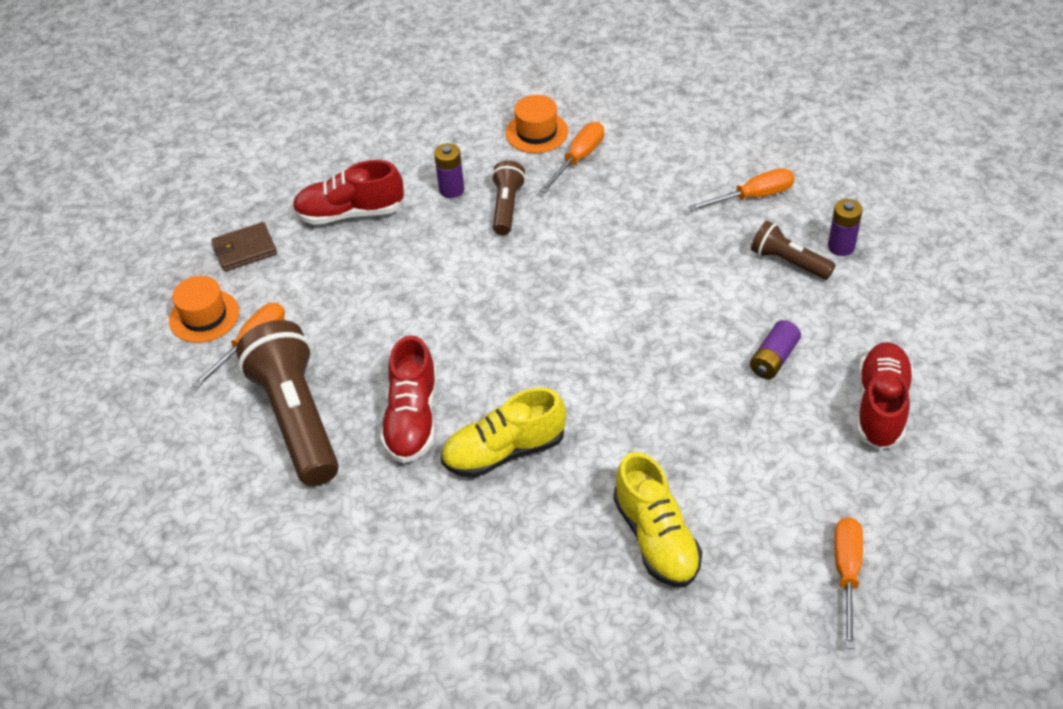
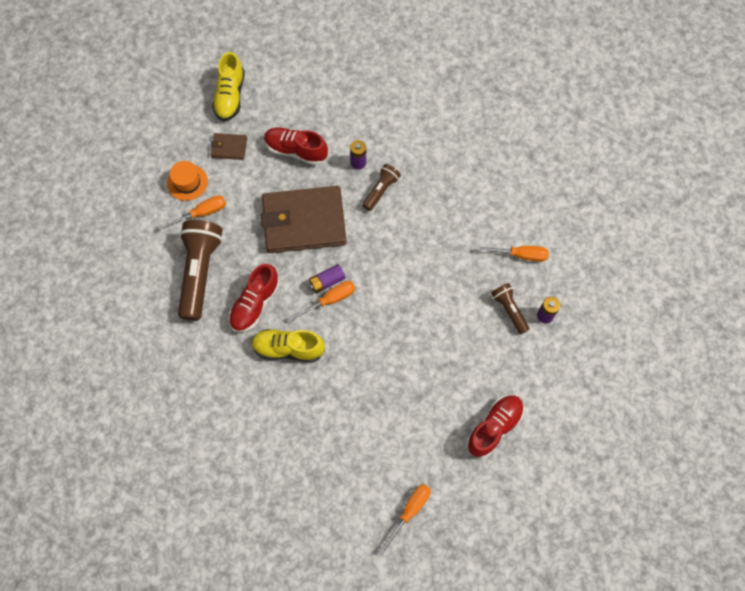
camera: 25 degrees right, 20 degrees up
orange hat [506,95,568,153] -> none
orange screwdriver [540,122,604,193] -> orange screwdriver moved to [288,281,355,322]
yellow shoe [613,452,702,587] -> yellow shoe moved to [212,52,245,121]
purple battery [750,320,801,379] -> purple battery moved to [309,264,346,293]
none -> brown wallet [261,186,347,253]

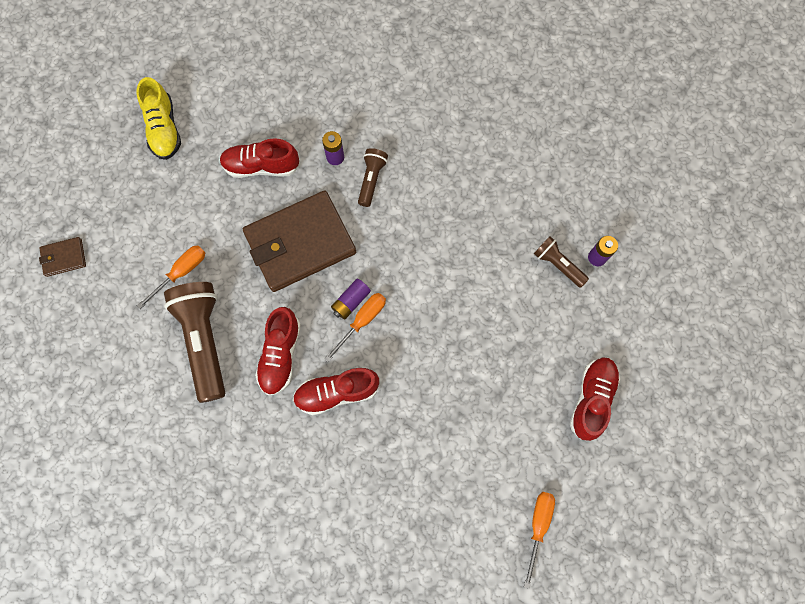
camera: 20 degrees left, 5 degrees up
orange hat [167,161,208,201] -> none
brown wallet [211,133,247,160] -> brown wallet moved to [39,237,86,277]
yellow shoe [251,329,325,362] -> red shoe [293,368,379,416]
orange screwdriver [476,246,549,262] -> none

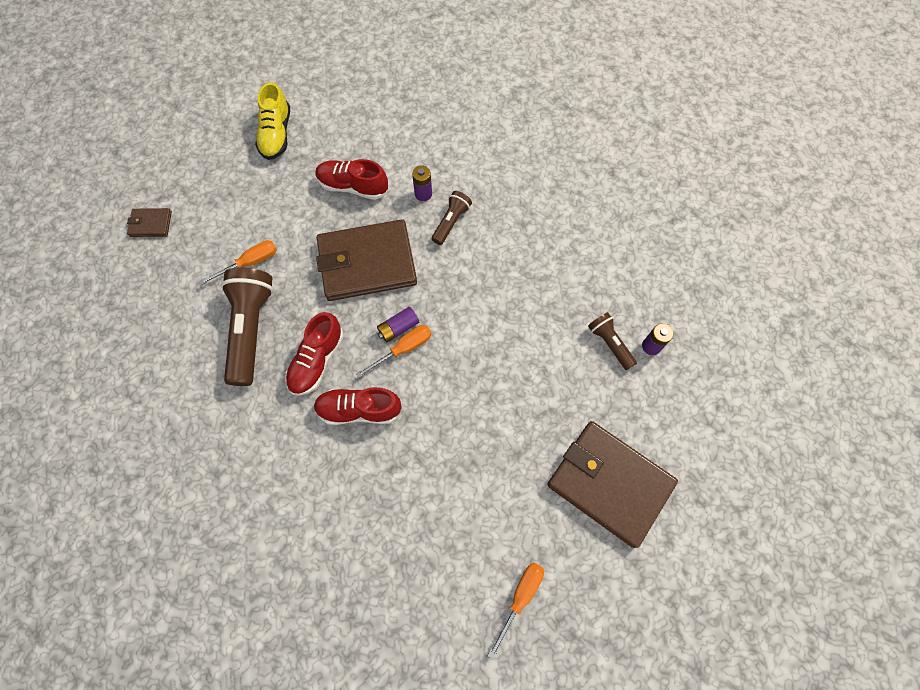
camera: 15 degrees right, 5 degrees down
red shoe [570,357,620,441] -> brown wallet [547,421,678,548]

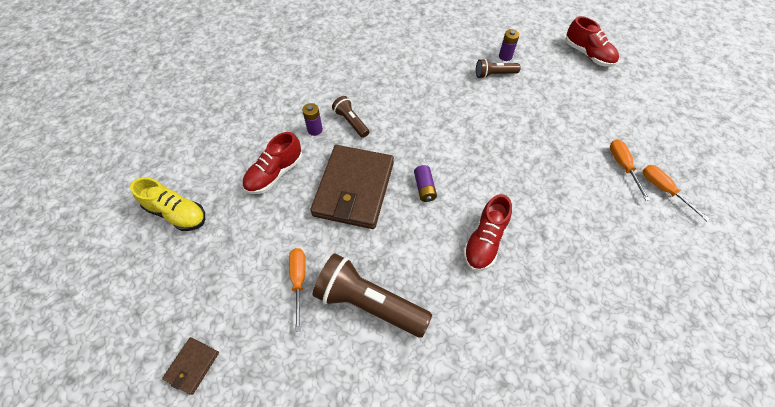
camera: 65 degrees left, 10 degrees down
red shoe [285,312,344,396] -> red shoe moved to [565,16,619,67]
orange screwdriver [356,325,432,378] -> orange screwdriver moved to [610,139,650,201]
brown wallet [547,421,678,548] -> none

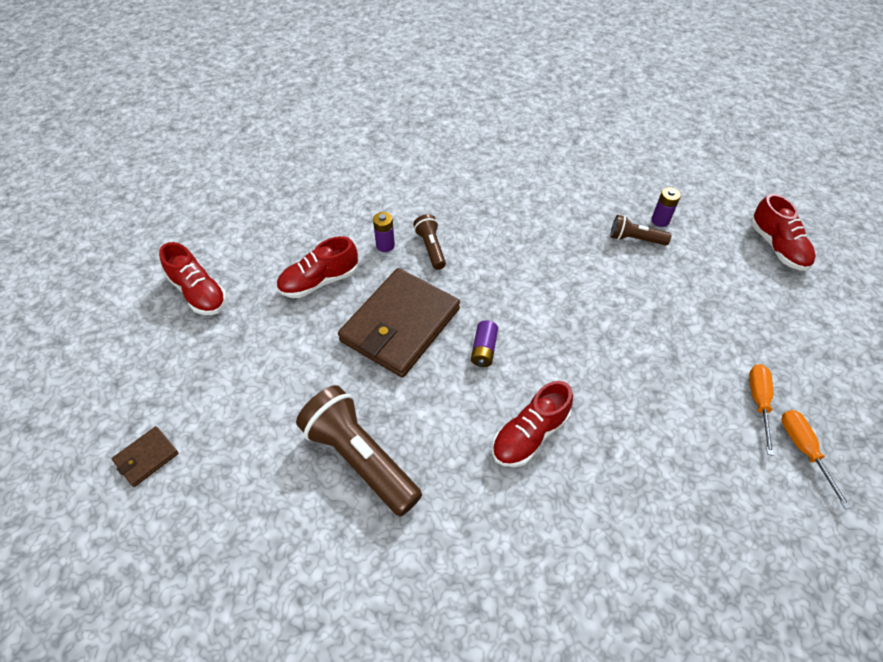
camera: 20 degrees right, 5 degrees down
yellow shoe [130,177,205,231] -> red shoe [159,242,227,315]
orange screwdriver [289,248,306,332] -> none

